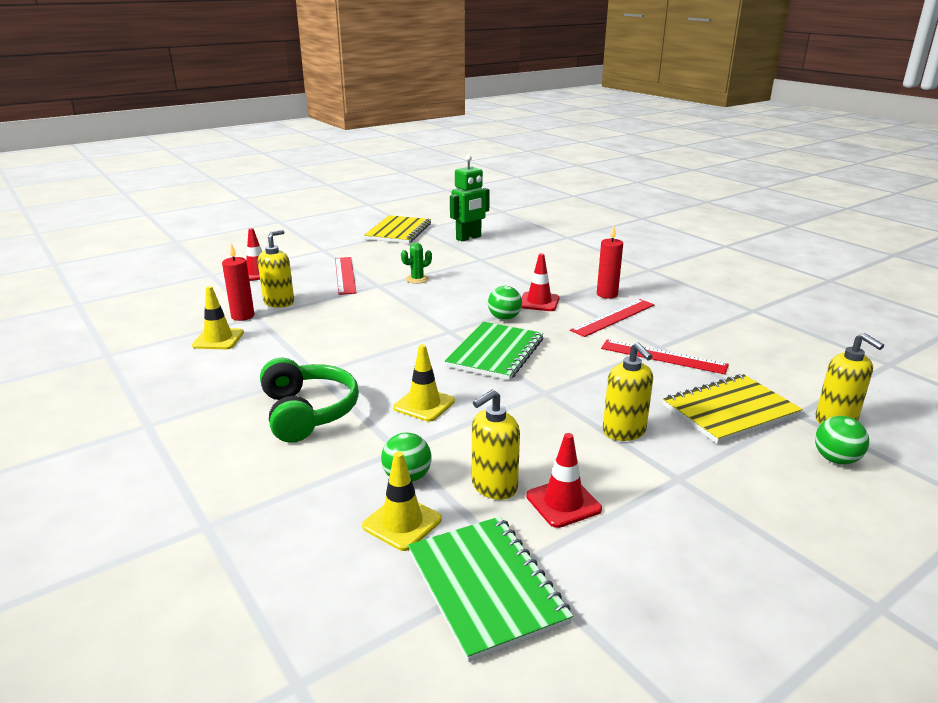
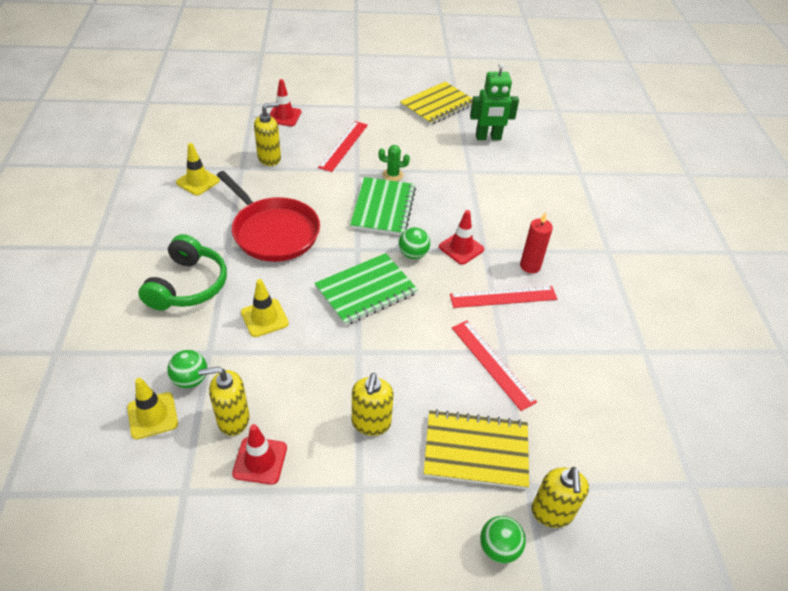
camera: 30 degrees right, 20 degrees up
red candle [222,243,254,321] -> none
green notebook [408,516,573,662] -> green notebook moved to [350,177,416,235]
none -> red pan [217,171,320,262]

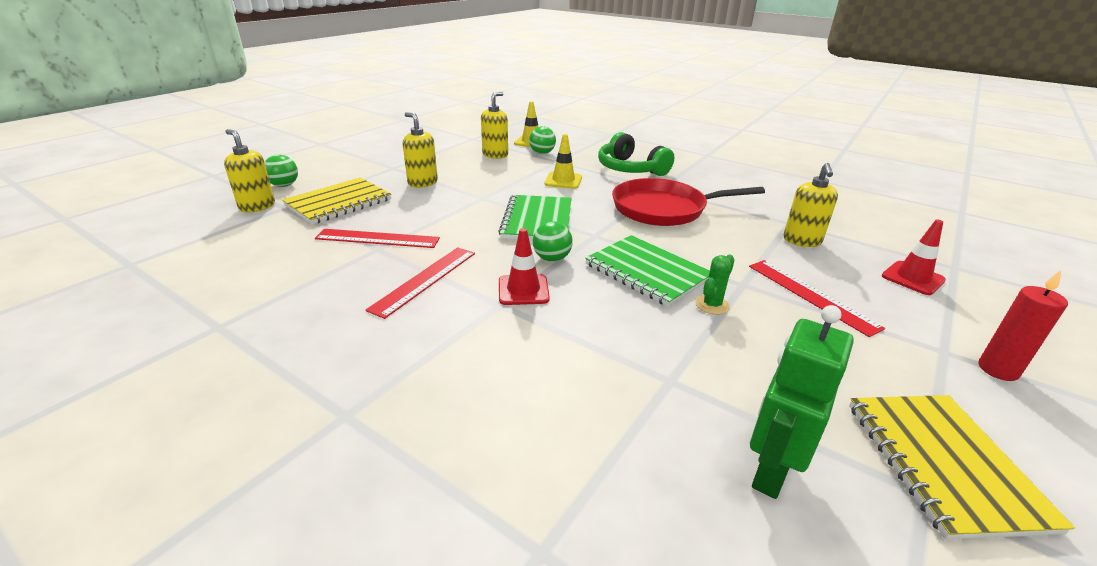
camera: 130 degrees right, 15 degrees down
yellow traffic cone [176,143,220,196] -> none
red traffic cone [232,424,287,485] -> none
red candle [520,212,553,273] -> red candle moved to [978,270,1068,381]

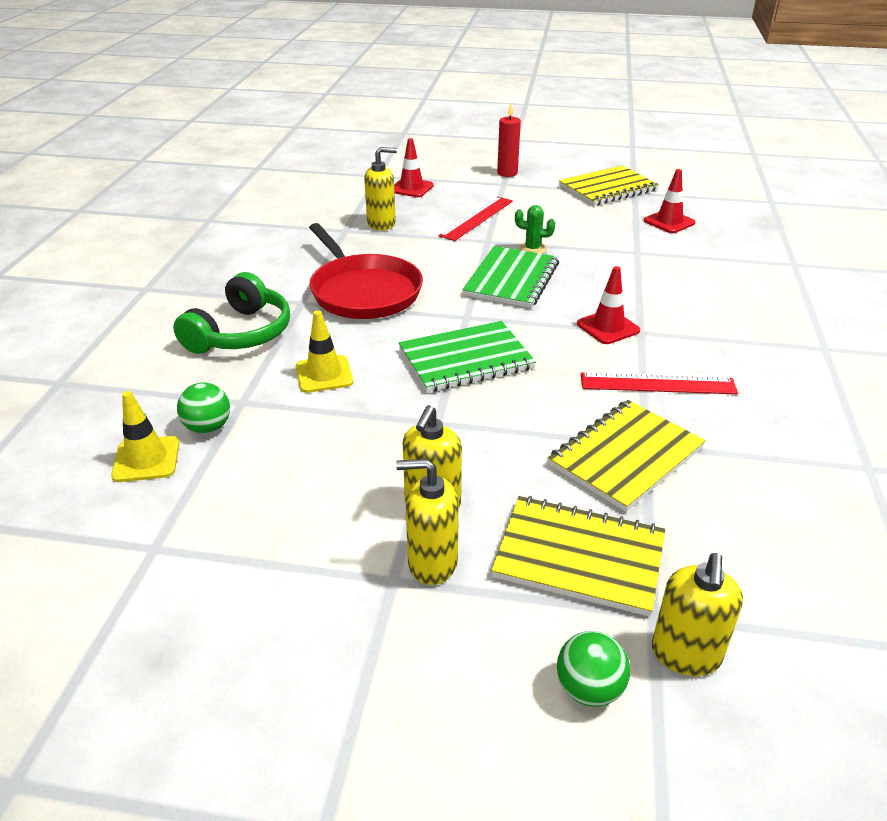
camera: 115 degrees left, 5 degrees up
red ruler [315,229,440,248] -> yellow notebook [548,400,706,512]
yellow soap dispenser [481,92,508,159] -> yellow soap dispenser moved to [396,459,459,585]
green ball [533,221,573,262] -> none
green robot [750,305,854,499] -> red traffic cone [644,169,696,233]

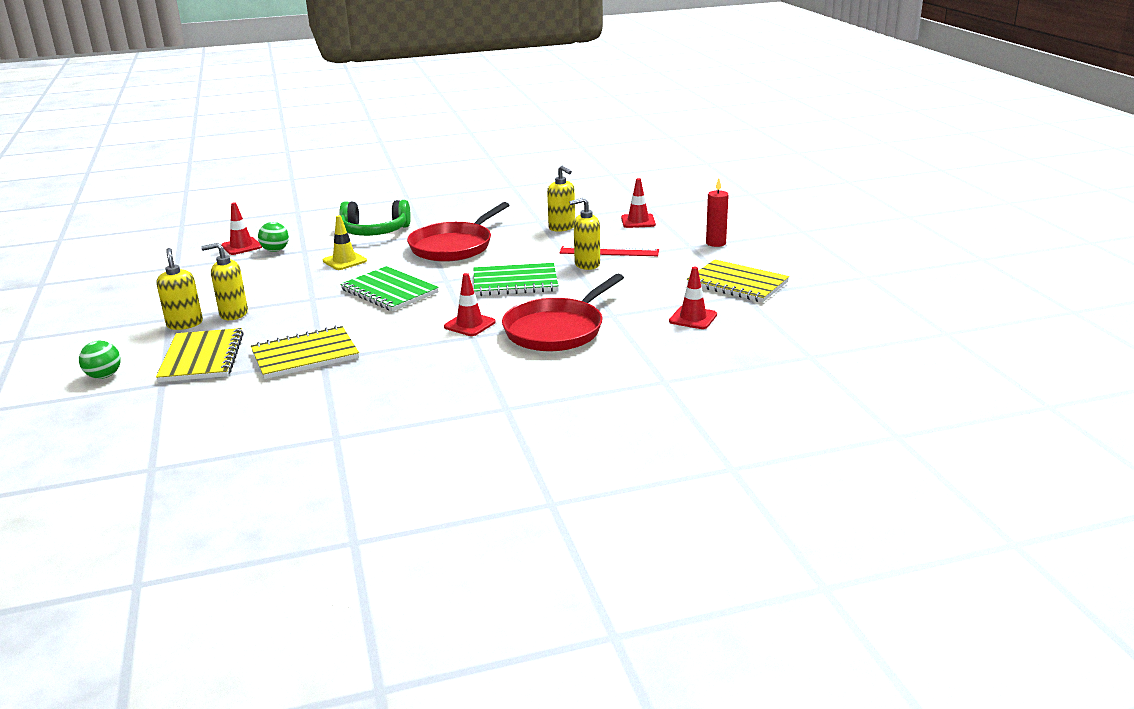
camera: 65 degrees right, 10 degrees down
yellow traffic cone [111,391,180,482] -> red traffic cone [221,202,262,255]
green cactus [515,205,555,254] -> none
yellow notebook [548,400,706,512] -> yellow notebook turned 45 degrees counterclockwise [251,326,359,379]
red ruler [581,372,738,394] -> none
yellow soap dispenser [652,553,743,676] -> yellow soap dispenser moved to [569,198,600,270]
none -> red pan [502,274,624,351]

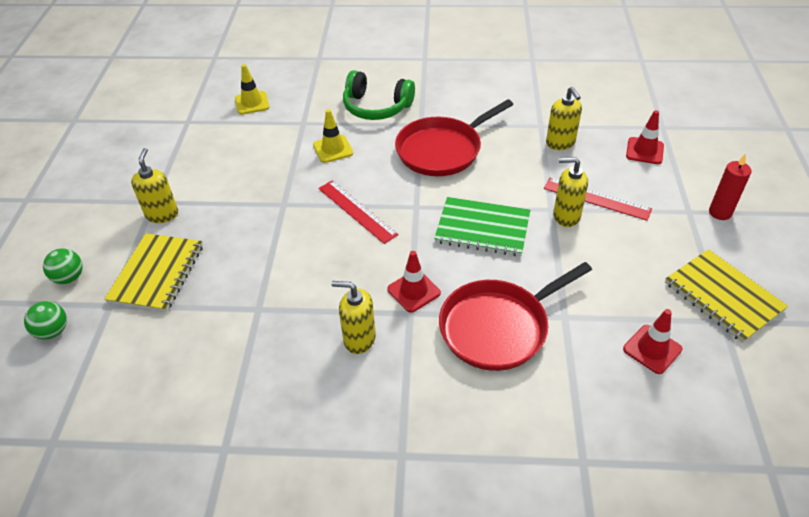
camera: 20 degrees right, 20 degrees up
yellow soap dispenser [201,243,248,320] -> yellow soap dispenser moved to [331,281,376,354]
red traffic cone [221,202,262,255] -> yellow traffic cone [235,64,269,114]
yellow notebook [251,326,359,379] -> none
green ball [258,222,289,252] -> green ball moved to [24,301,67,340]
green notebook [340,266,439,311] -> red ruler [318,180,398,244]

